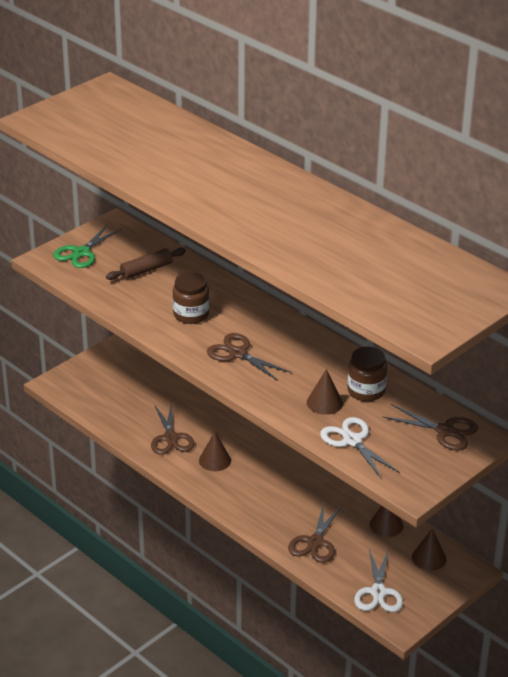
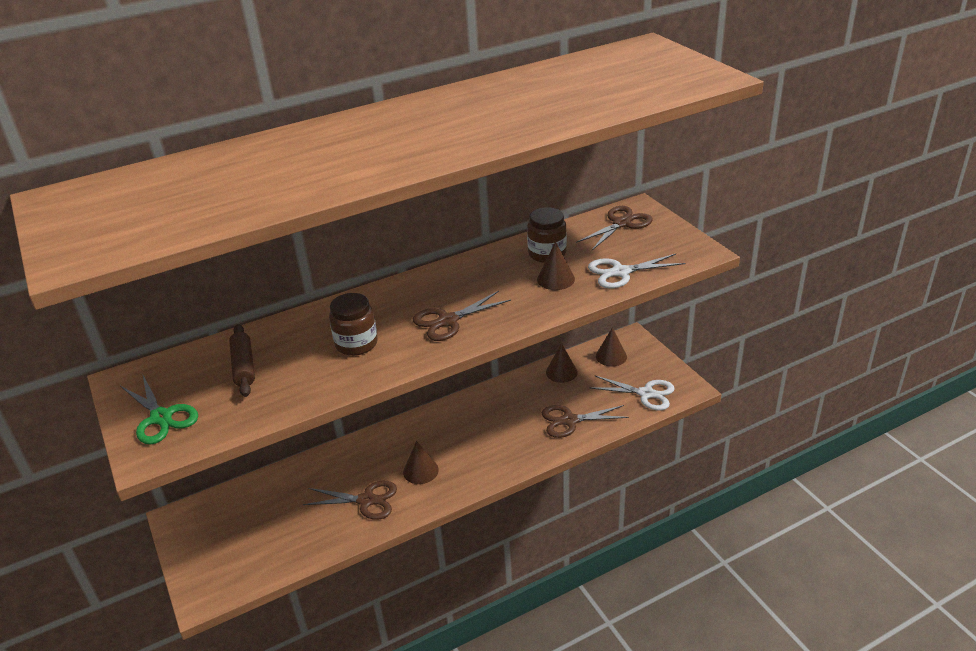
camera: 70 degrees left, 0 degrees up
brown scissors [288,503,342,563] -> brown scissors turned 135 degrees clockwise [542,405,629,438]

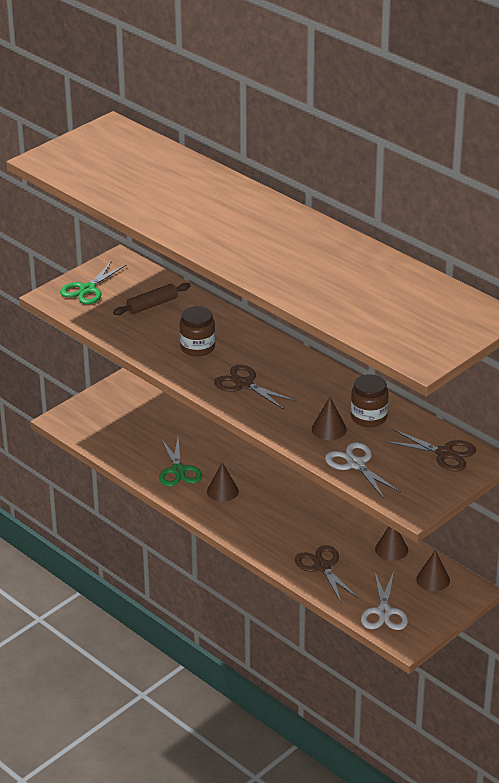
camera: 70 degrees right, 0 degrees up
brown scissors [303,481,397,520] -> green scissors [159,438,202,487]

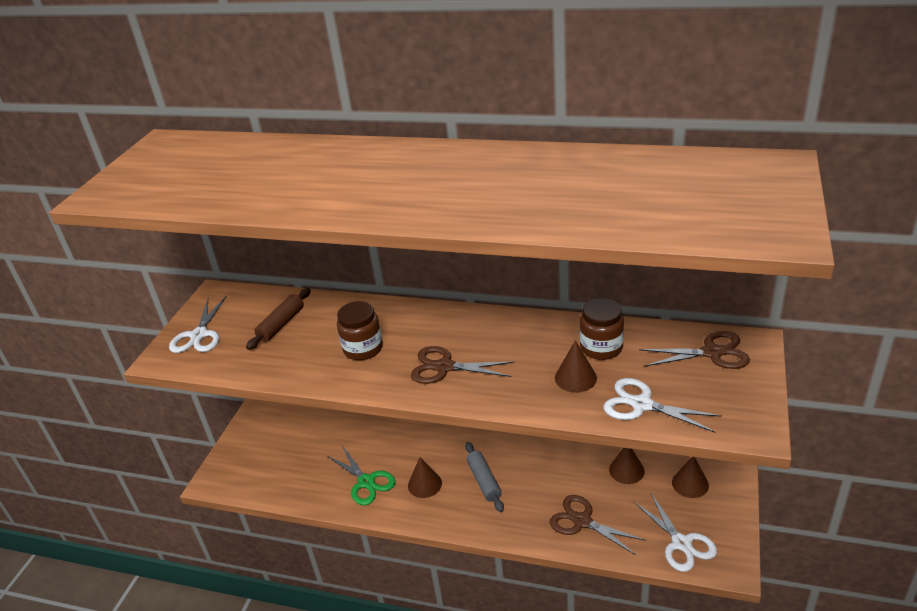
camera: 25 degrees left, 0 degrees up
green scissors [60,261,126,304] -> white scissors [169,295,227,353]
none -> grey rolling pin [465,442,504,512]

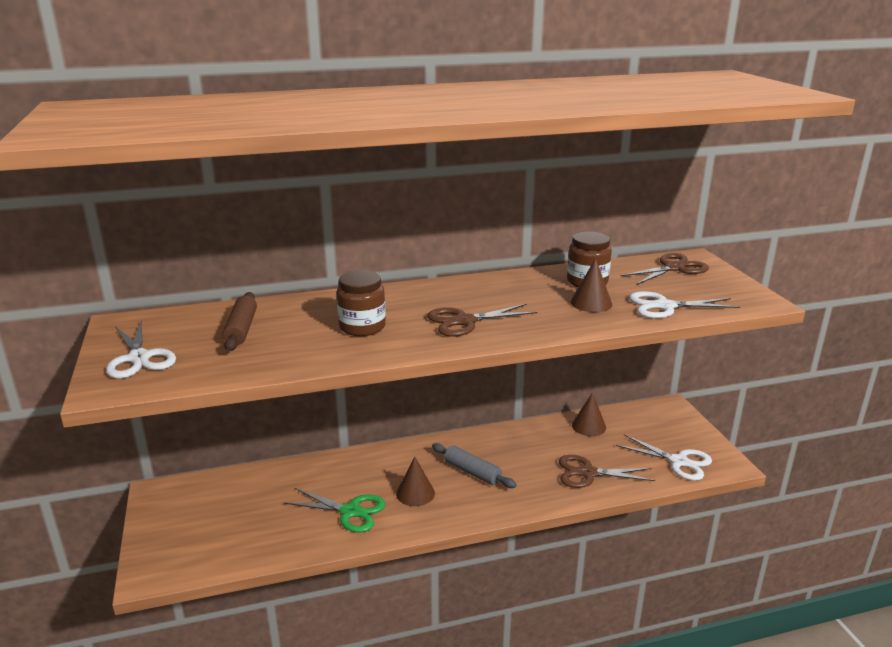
camera: 35 degrees left, 10 degrees down
brown cone [672,457,709,498] -> none

